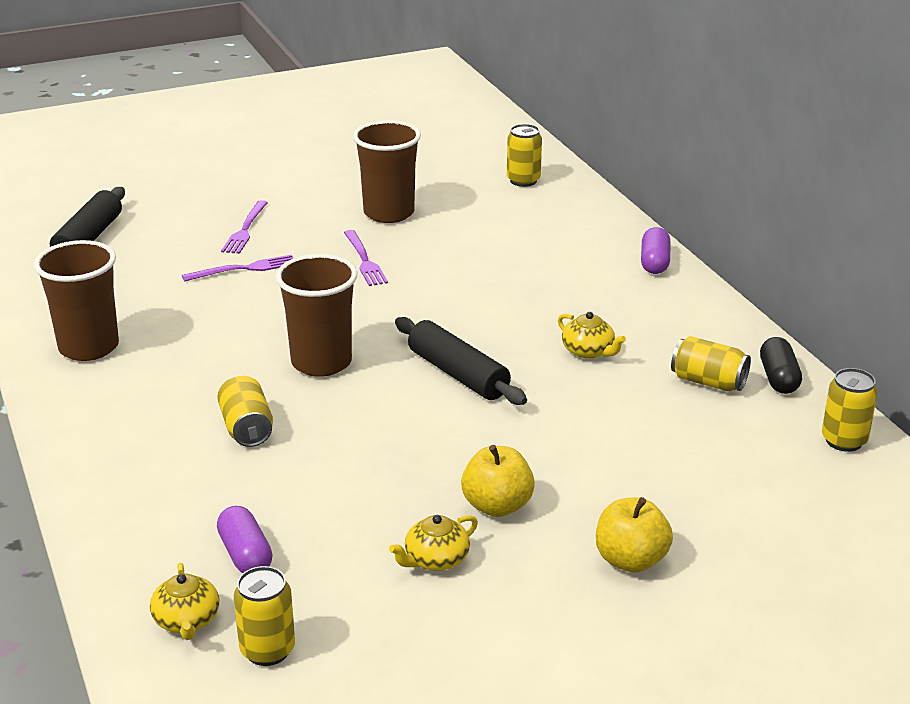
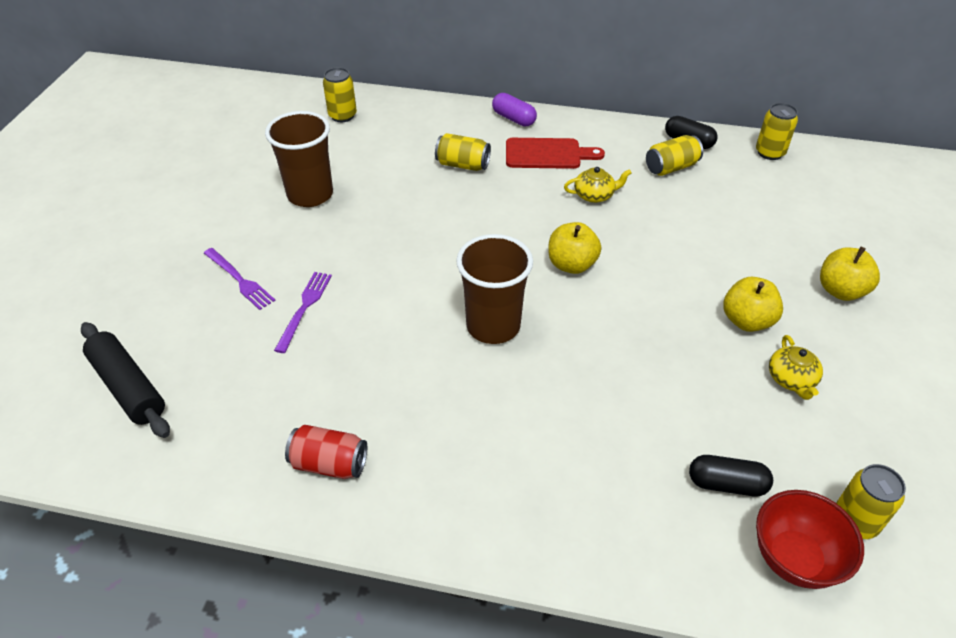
camera: 55 degrees left, 15 degrees up
brown cup [34,240,119,361] -> red can [285,425,367,479]
yellow teapot [150,563,219,640] -> red bowl [756,490,864,589]
yellow can [217,376,273,447] -> yellow can moved to [435,133,491,171]
purple capsule [217,506,273,573] -> black capsule [689,455,773,496]
purple fork [344,230,388,286] -> none
black rolling pin [395,317,527,405] -> yellow apple [548,222,601,274]
none -> red cutting board [506,138,605,169]

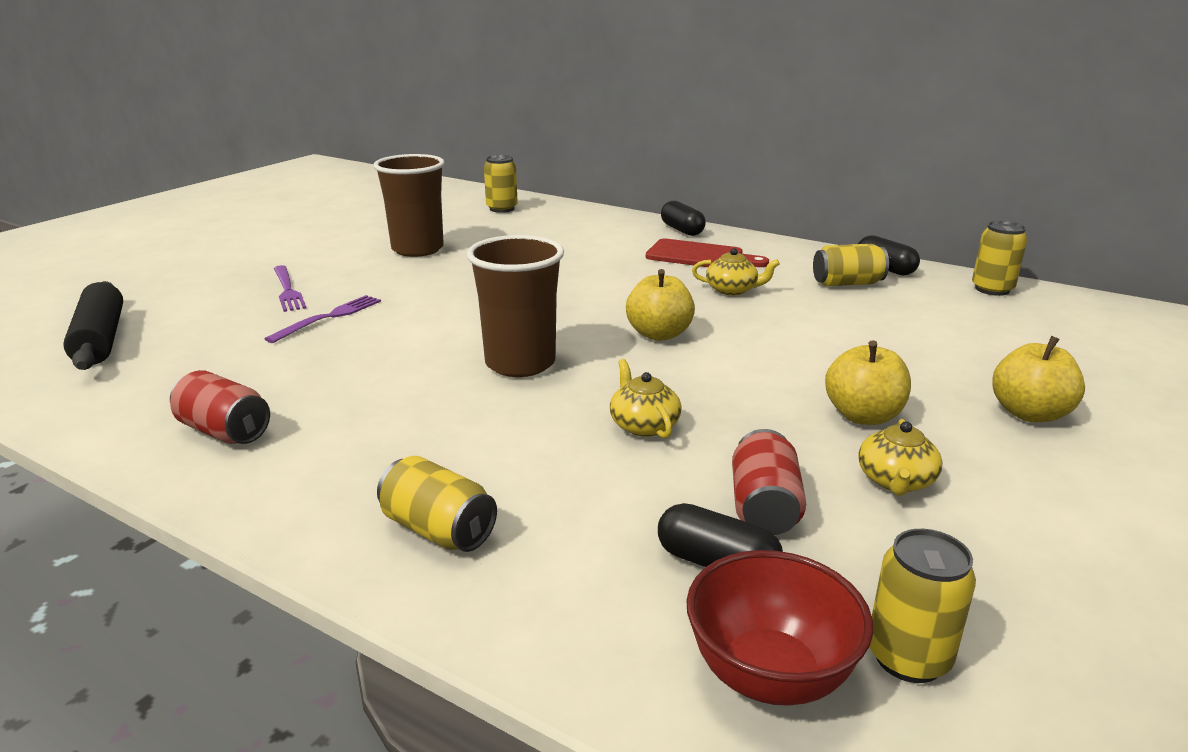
camera: 20 degrees right, 20 degrees down
yellow can [435,133,491,171] -> yellow can moved to [377,456,497,552]
purple capsule [492,93,537,126] -> black capsule [661,201,706,236]
none -> yellow teapot [610,359,682,439]
none -> red can [732,429,806,535]

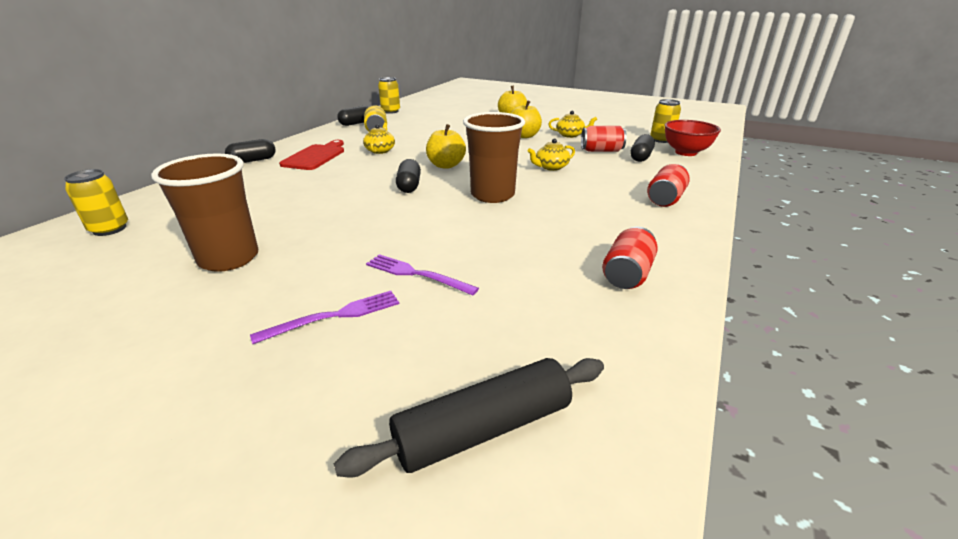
camera: 95 degrees left, 5 degrees up
yellow can [377,456,497,552] -> red can [647,164,690,207]
none -> black capsule [396,159,421,193]

